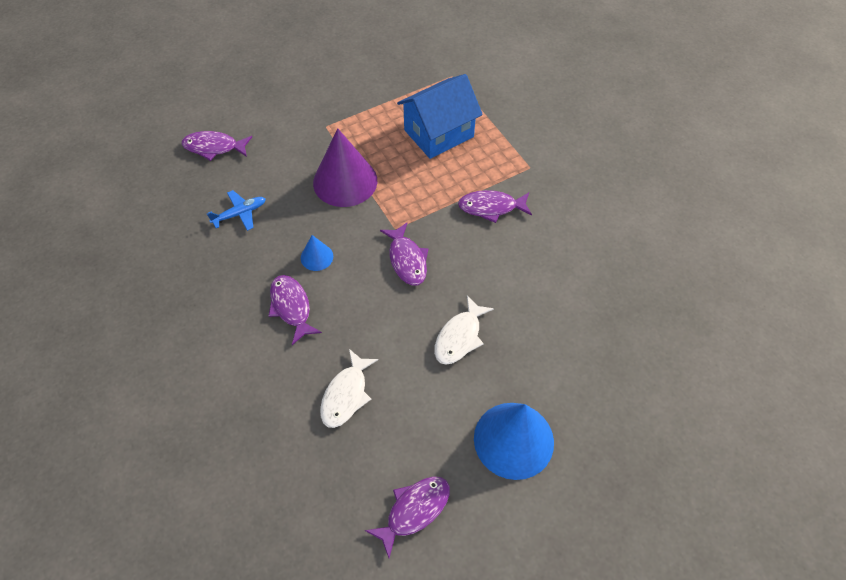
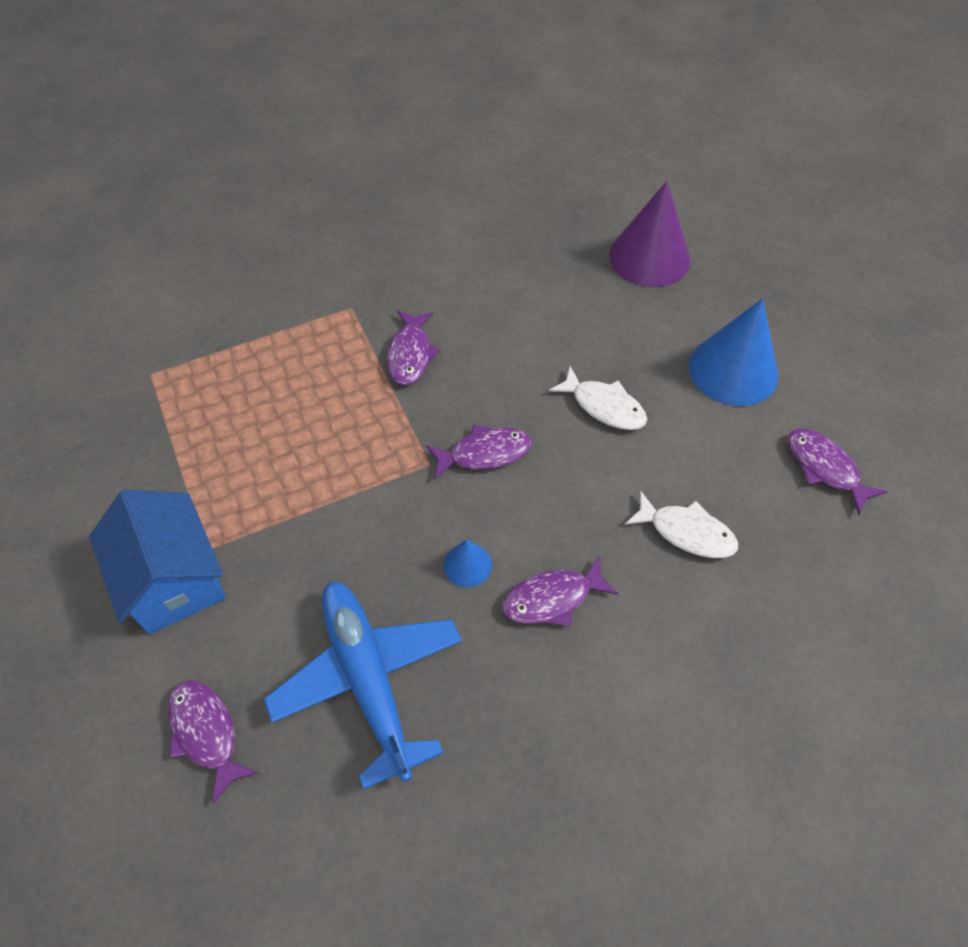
camera: 85 degrees left, 0 degrees up
purple fish [182,131,252,161] -> purple fish turned 135 degrees clockwise [168,680,258,804]
blue plane [207,190,266,231] -> blue plane [264,581,462,790], size x2.21
purple cone [313,128,377,207] -> purple cone moved to [609,181,690,287]
blue house [397,74,483,159] -> blue house moved to [89,490,226,634]

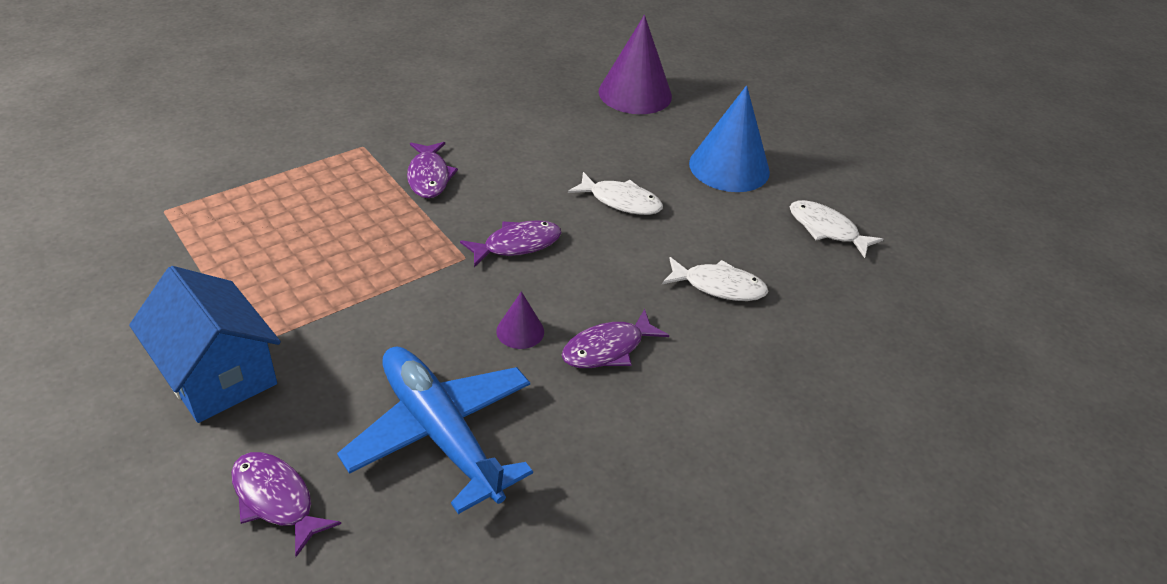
camera: 15 degrees left, 15 degrees down
blue cone [443,539,492,587] -> purple cone [496,291,544,349]
purple fish [788,429,887,514] -> white fish [790,200,884,258]

